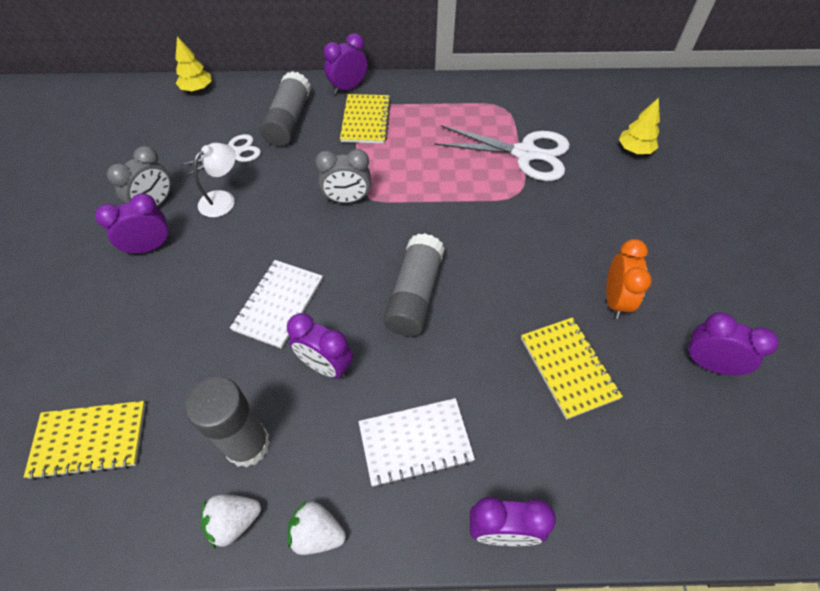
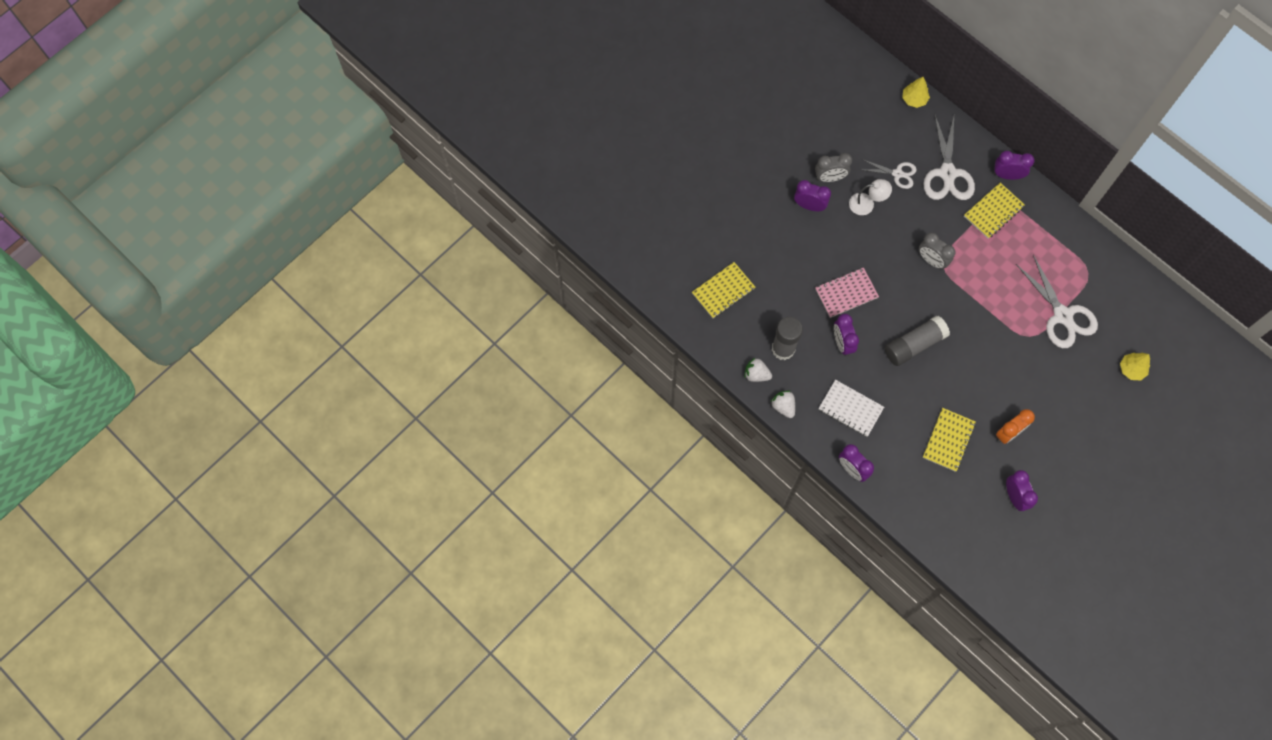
camera: 45 degrees right, 15 degrees up
yellow notebook [24,401,146,480] -> yellow notebook turned 75 degrees counterclockwise [692,262,755,318]
white notebook [230,260,323,349] -> pink notebook [815,267,879,318]
grey glue stick [260,71,311,146] -> white scissors [923,115,975,200]

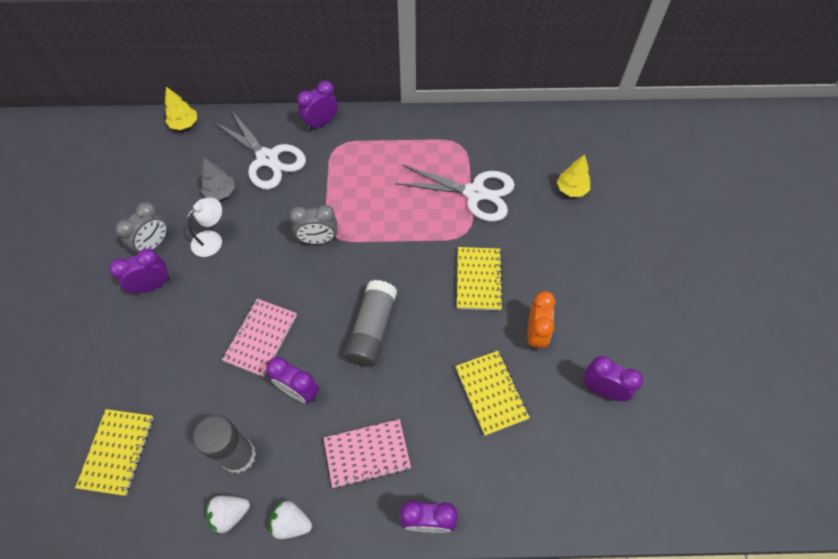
camera: 45 degrees left, 10 degrees down
white notebook [818,380,884,437] -> pink notebook [324,419,411,489]
white scissors [859,159,917,189] -> grey tree [201,158,235,200]
yellow notebook [964,183,1025,239] -> yellow notebook moved to [457,247,503,310]

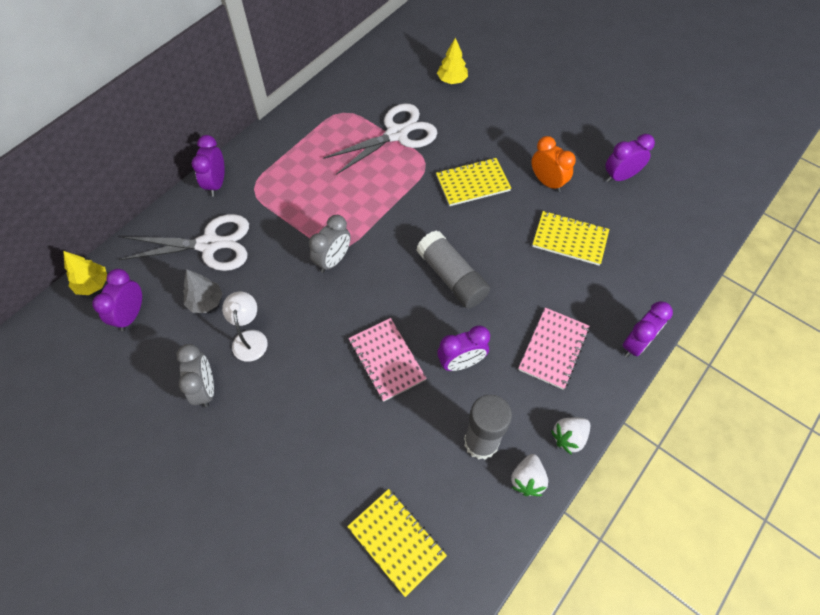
camera: 50 degrees left, 0 degrees up
purple clock [109,248,170,293] -> purple clock moved to [92,269,142,331]
yellow notebook [457,247,503,310] -> yellow notebook turned 60 degrees counterclockwise [436,158,511,206]

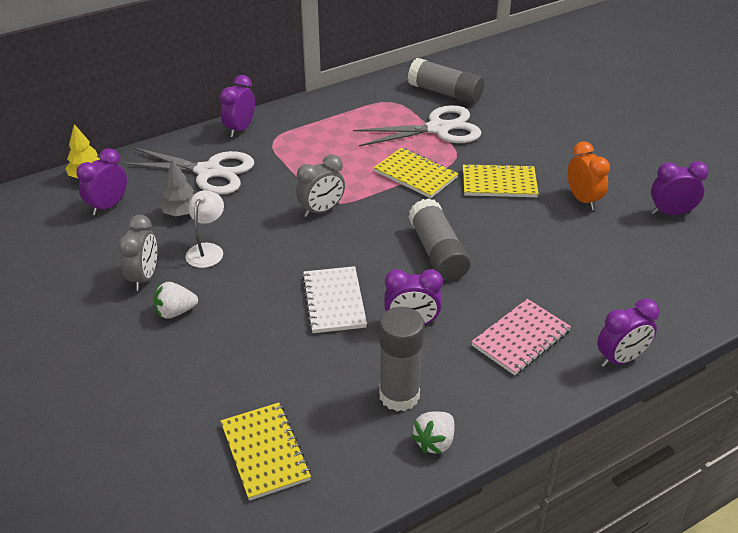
camera: 20 degrees right, 20 degrees down
pink notebook [349,318,427,402] -> white notebook [302,266,367,333]
yellow tree [437,38,468,84] -> none
yellow notebook [532,211,609,266] -> yellow notebook moved to [374,147,458,198]
white strawberry [551,417,591,455] -> white strawberry moved to [154,282,198,319]
none -> grey glue stick [408,58,484,104]

